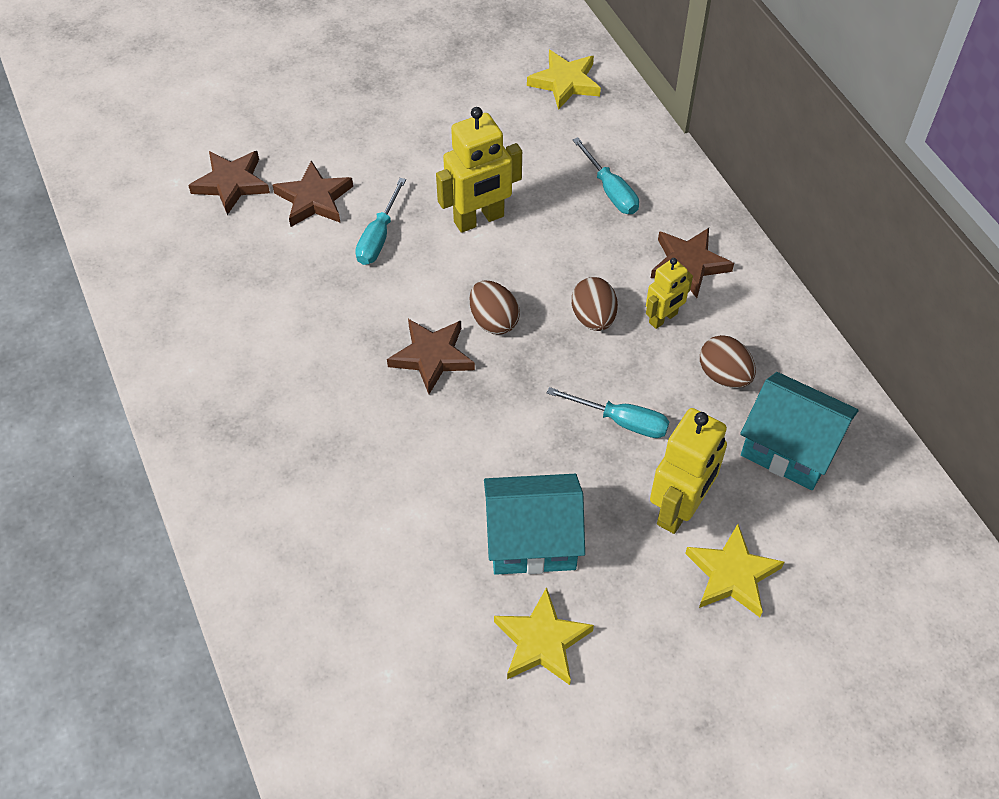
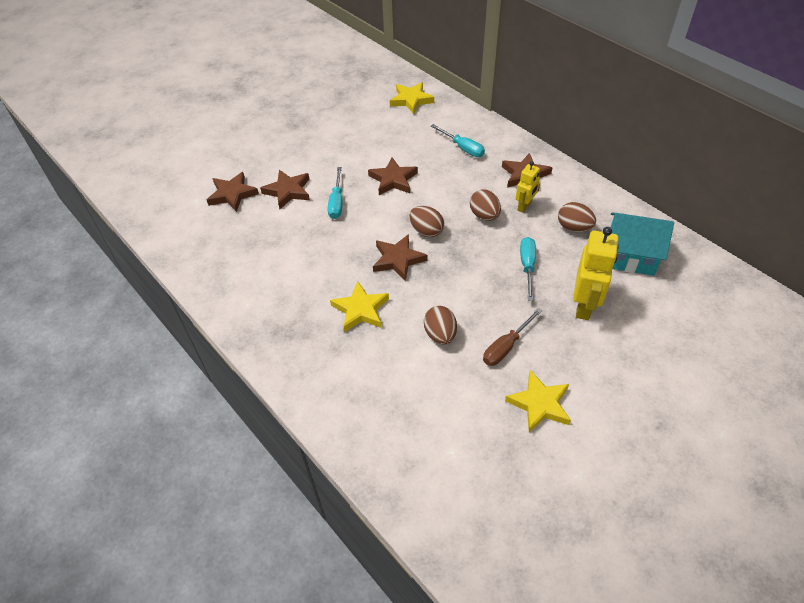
camera: 15 degrees left, 5 degrees down
yellow robot [436,107,522,233] -> brown star [368,158,418,195]
turquoise house [484,474,585,575] -> brown screwdriver [483,308,542,366]
turquoise screwdriver [547,387,670,438] -> turquoise screwdriver turned 90 degrees counterclockwise [520,237,536,301]
yellow star [685,524,784,617] -> yellow star moved to [330,281,389,332]
none -> brown egg [424,306,457,345]

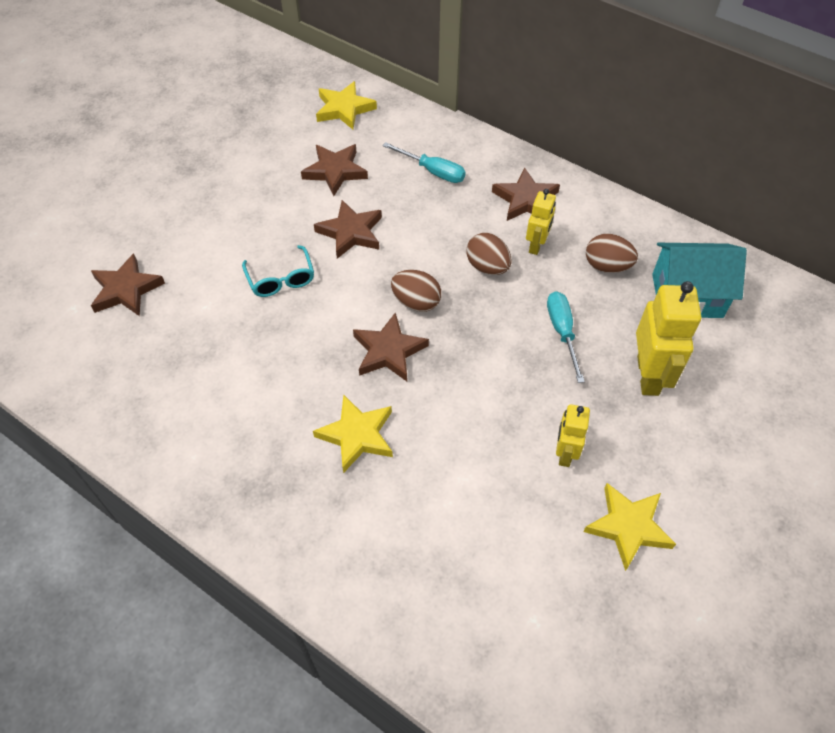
camera: 15 degrees left, 5 degrees up
brown star [260,170,310,209] -> brown star moved to [301,144,368,196]
turquoise screwdriver [327,167,342,219] -> turquoise glasses [242,245,314,297]
brown egg [424,306,457,345] -> none
brown screwdriver [483,308,542,366] -> yellow robot [556,404,590,467]

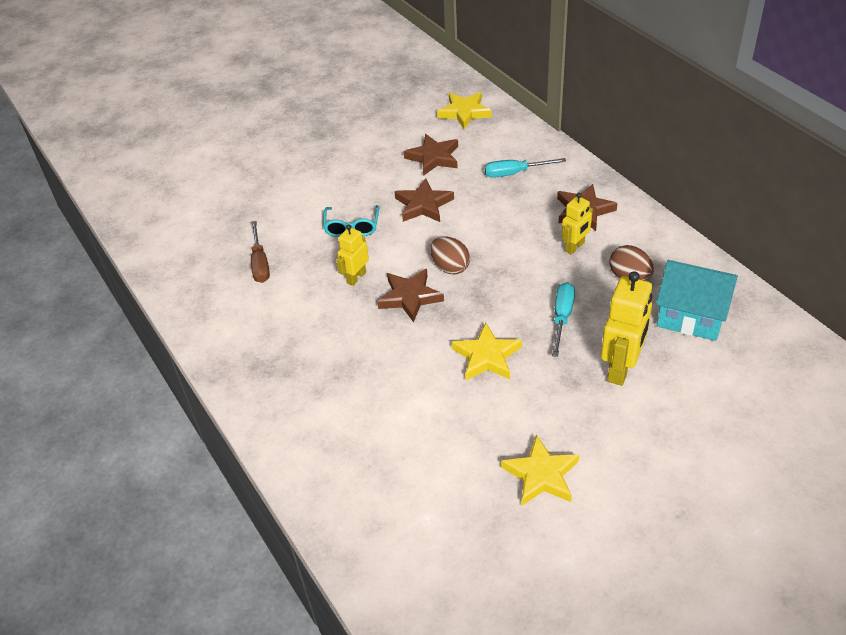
camera: 25 degrees right, 10 degrees down
brown star [91,253,165,316] -> none
yellow star [313,394,393,473] -> yellow star moved to [451,323,522,380]
turquoise screwdriver [382,142,466,183] -> turquoise screwdriver turned 120 degrees clockwise [484,158,566,178]
brown egg [466,233,511,275] -> none
yellow robot [556,404,590,467] -> yellow robot moved to [336,224,369,286]
none -> brown screwdriver [251,221,270,283]

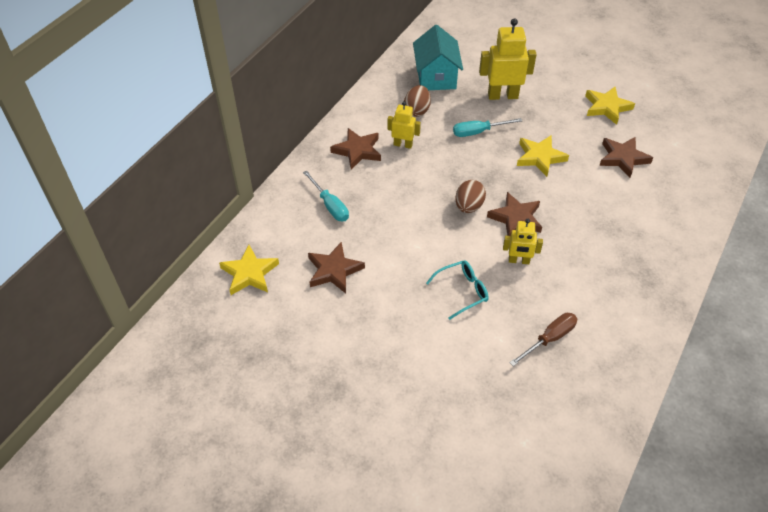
camera: 120 degrees left, 5 degrees up
brown star [394,178,454,222] -> brown star moved to [599,137,653,178]

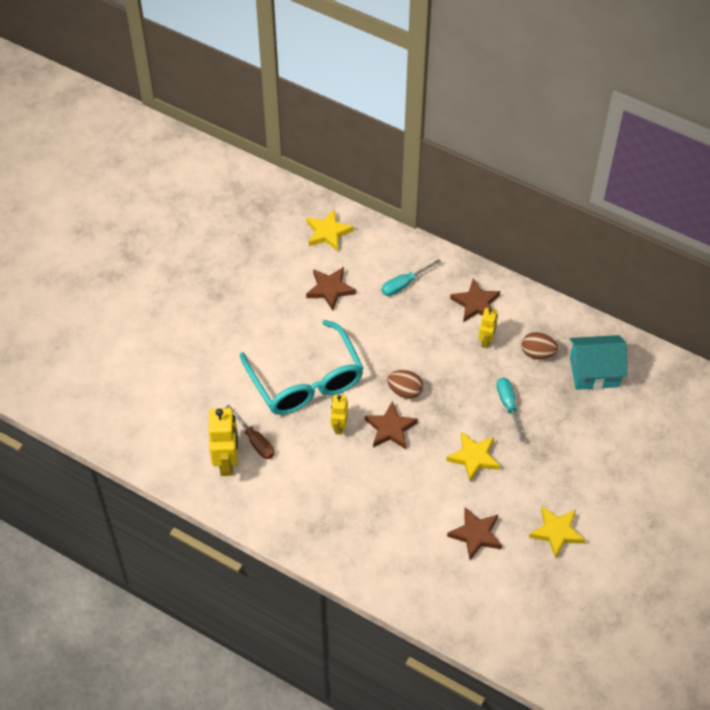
camera: 90 degrees right, 5 degrees up
turquoise glasses [426,260,489,320] -> turquoise glasses [240,320,364,415], size x2.26
yellow robot [479,18,537,100] -> yellow robot moved to [208,408,238,476]

